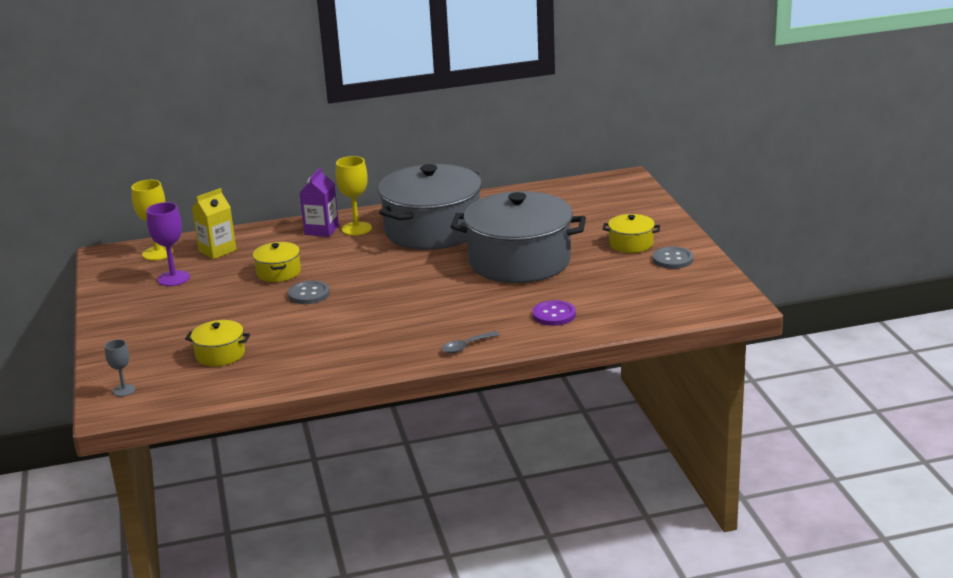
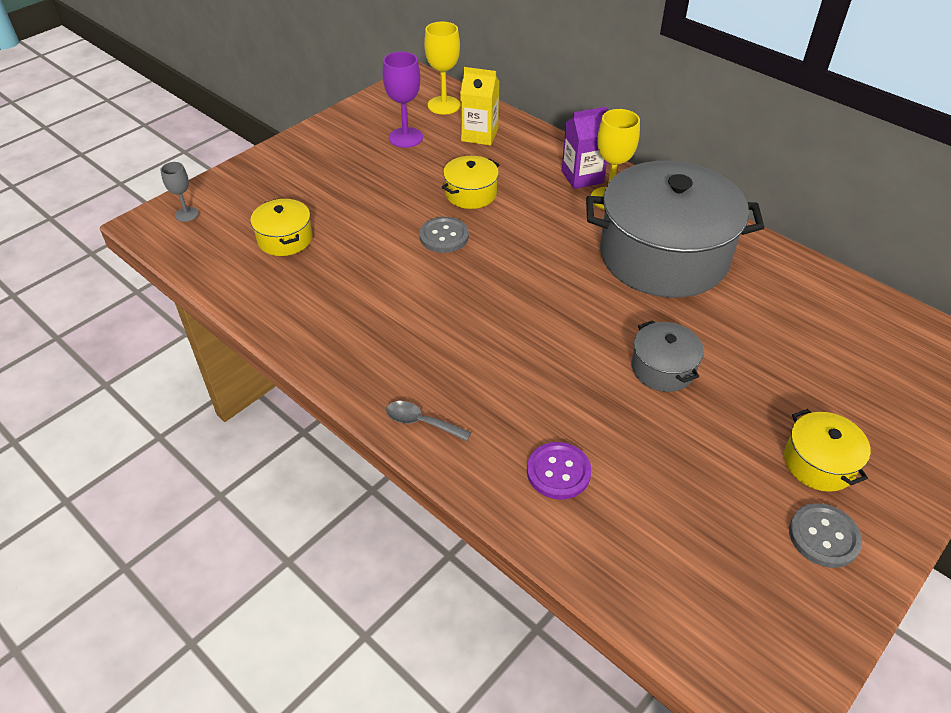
camera: 55 degrees right, 20 degrees up
grey pot [450,191,586,283] -> grey pot [631,320,704,392], size x0.44

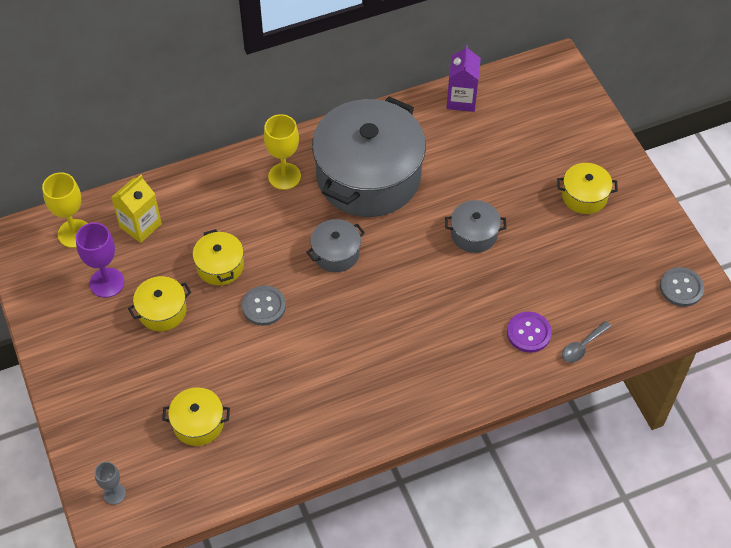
camera: 65 degrees left, 10 degrees up
grey spoon [386,401,471,441] -> grey spoon moved to [562,321,612,363]
purple carton [562,107,607,189] -> purple carton moved to [447,45,481,112]
grey button [789,503,862,568] -> grey button moved to [660,267,704,307]
none -> yellow pot [128,276,191,331]
none -> grey pot [307,219,365,272]

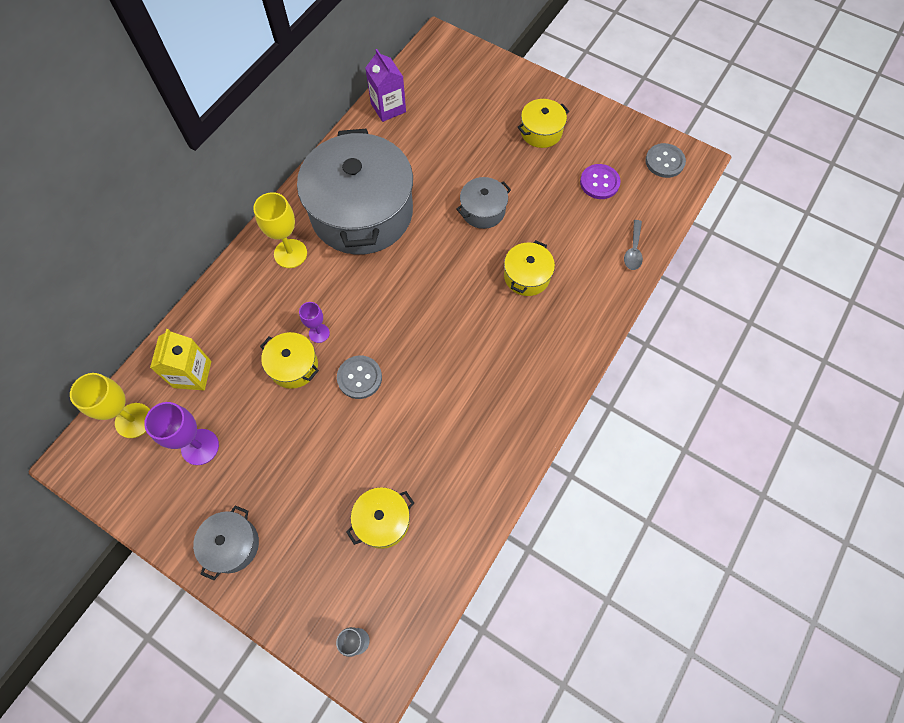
camera: 35 degrees left, 10 degrees up
yellow pot [128,276,191,331] -> yellow pot moved to [504,240,555,296]
grey pot [307,219,365,272] -> grey pot moved to [193,505,259,580]
purple button [507,312,552,353] -> purple button moved to [580,164,621,199]
none -> purple goblet [299,302,330,343]

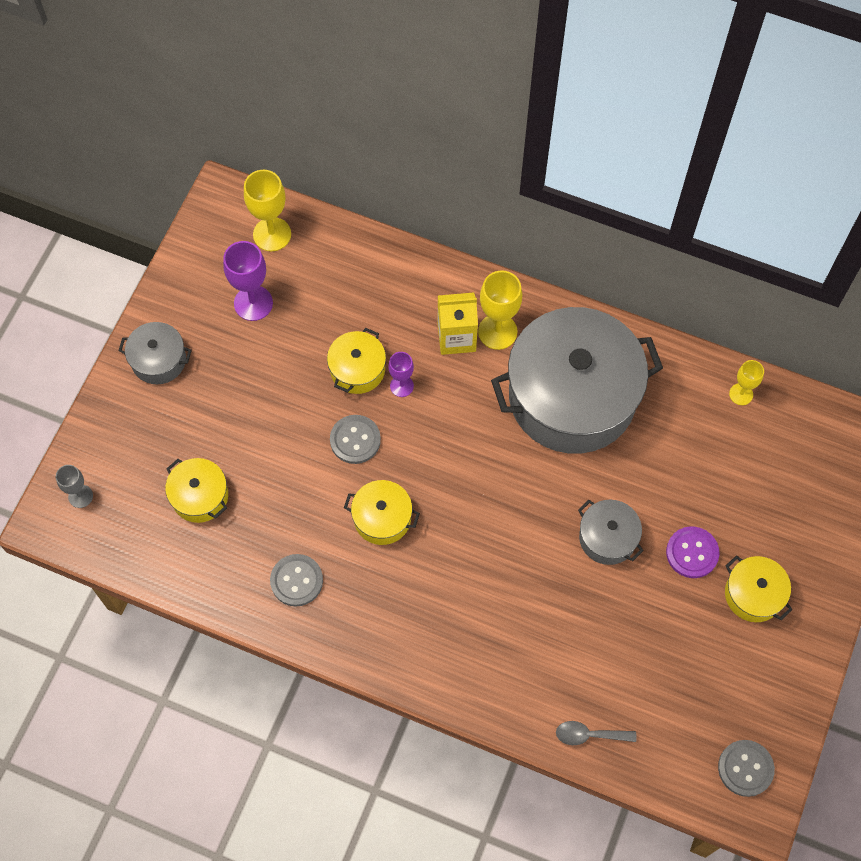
camera: 80 degrees right, 0 degrees up
yellow carton [150,329,211,390] -> yellow carton moved to [438,292,478,355]
purple carton [365,49,406,122] -> yellow goblet [729,360,764,405]
yellow pot [504,240,555,296] -> yellow pot moved to [344,480,420,545]
purple button [580,164,621,199] -> purple button moved to [666,527,720,578]
none -> grey button [270,554,323,607]

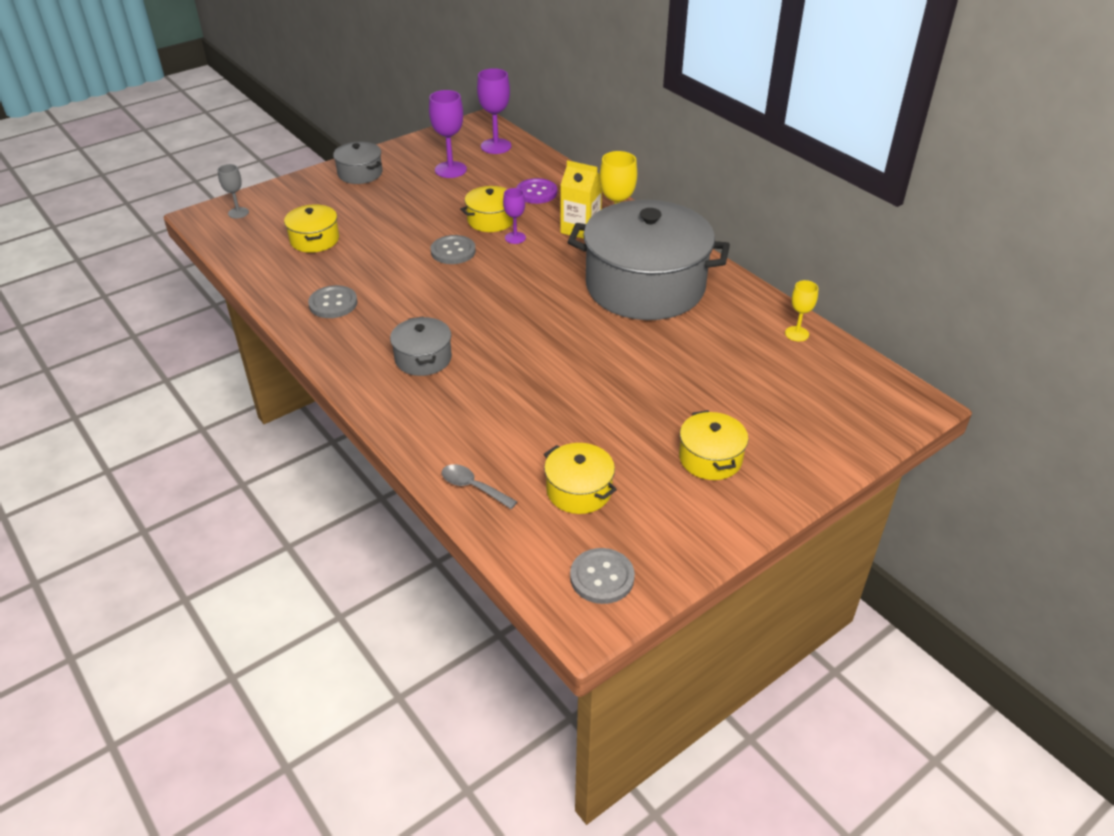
camera: 30 degrees right, 25 degrees down
yellow goblet [244,170,291,251] -> purple goblet [477,68,511,154]
yellow pot [344,480,420,545] -> yellow pot moved to [544,443,617,514]
grey pot [578,500,644,565] -> grey pot moved to [390,317,452,376]
purple button [666,527,720,578] -> purple button moved to [516,178,557,204]

